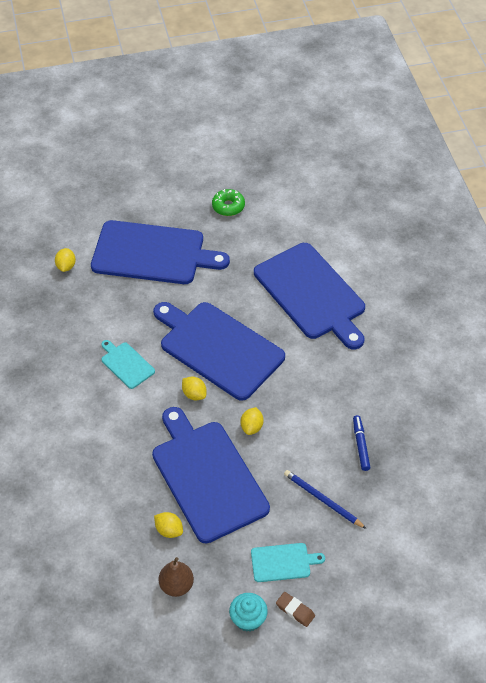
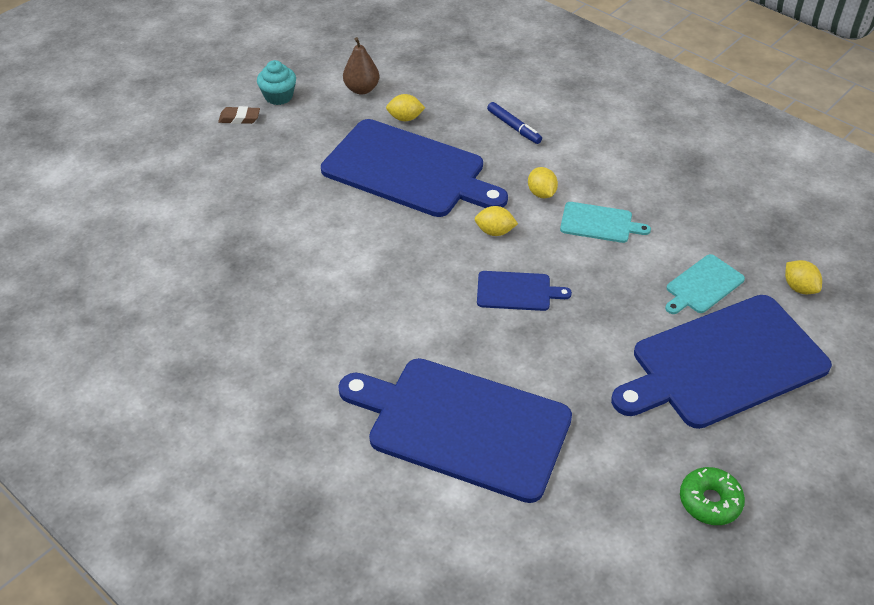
camera: 145 degrees right, 5 degrees down
blue cutting board [153,302,285,401] -> blue cutting board [477,271,572,311], size x0.45
yellow lemon [240,407,264,435] -> yellow lemon moved to [528,167,558,198]
turquoise cutting board [251,543,325,582] -> turquoise cutting board moved to [665,254,745,314]
blue pencil [284,470,366,529] -> none
blue marker [353,415,370,471] -> blue marker moved to [487,102,542,144]

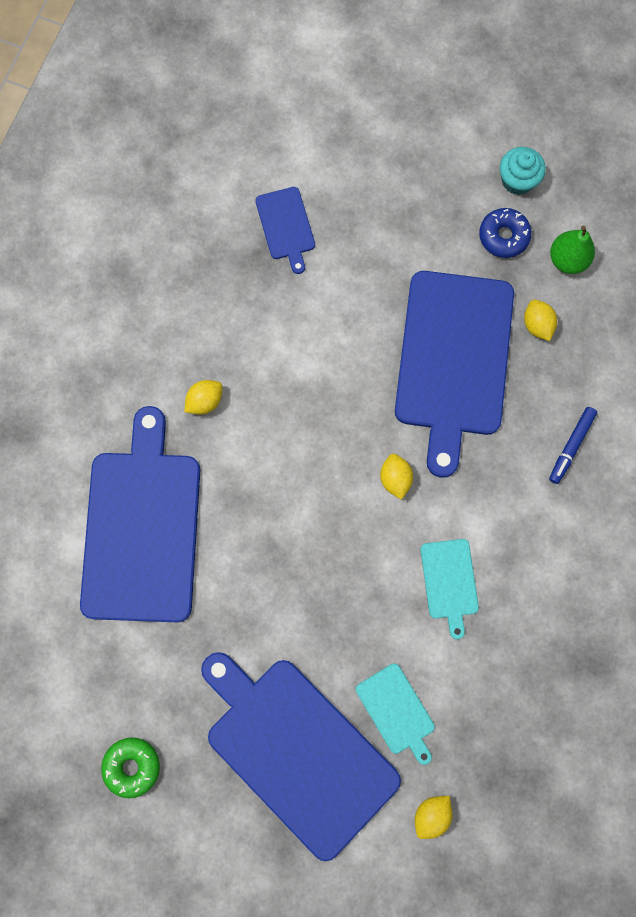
camera: 70 degrees right, 30 degrees up
brown eraser [218,106,260,124] -> none
brown pear [343,37,379,94] -> green pear [550,226,595,274]
blue cutting board [477,271,572,311] -> blue cutting board moved to [255,187,315,274]
yellow lemon [528,167,558,198] -> yellow lemon moved to [185,380,222,415]
turquoise cutting board [665,254,745,314] -> turquoise cutting board turned 150 degrees counterclockwise [356,663,435,765]
none -> blue donut [479,208,532,258]

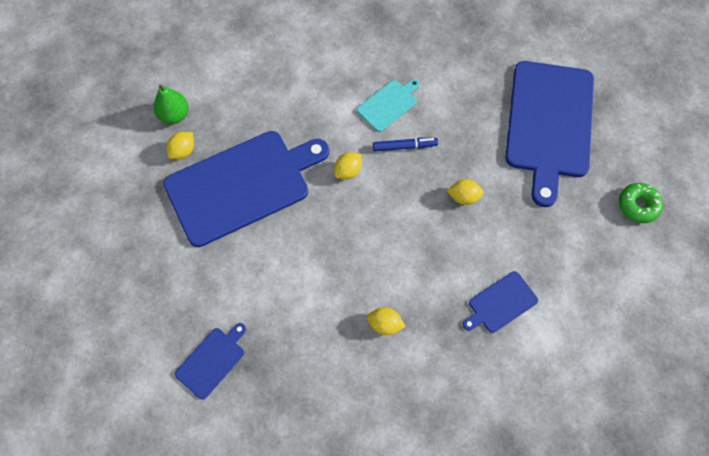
camera: 125 degrees left, 10 degrees down
blue cutting board [80,406,200,622] -> blue cutting board [463,271,538,333], size x0.45
turquoise cutting board [356,663,435,765] -> none
yellow lemon [415,796,452,839] -> yellow lemon moved to [447,179,484,205]
blue donut [479,208,532,258] -> none
turquoise cupcake [500,147,546,195] -> none
blue marker [549,407,597,484] -> blue marker moved to [373,138,438,151]
green pear [550,226,595,274] -> green pear moved to [154,85,188,124]

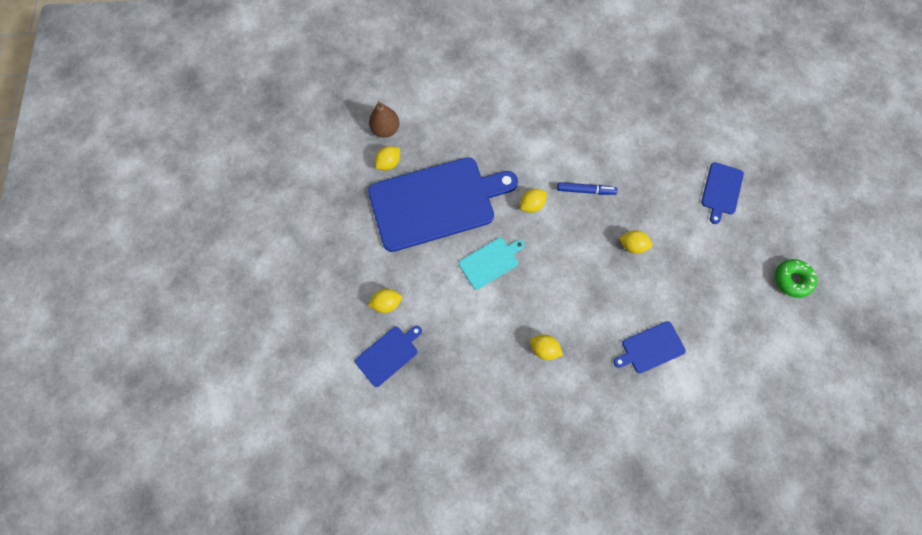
camera: 10 degrees right, 5 degrees up
green pear [154,85,188,124] -> brown pear [369,101,400,138]
turquoise cutting board [357,79,420,132] -> turquoise cutting board moved to [459,238,525,290]
blue cutting board [505,61,594,207] -> blue cutting board [701,162,744,224], size x0.45
none -> yellow lemon [368,289,402,313]

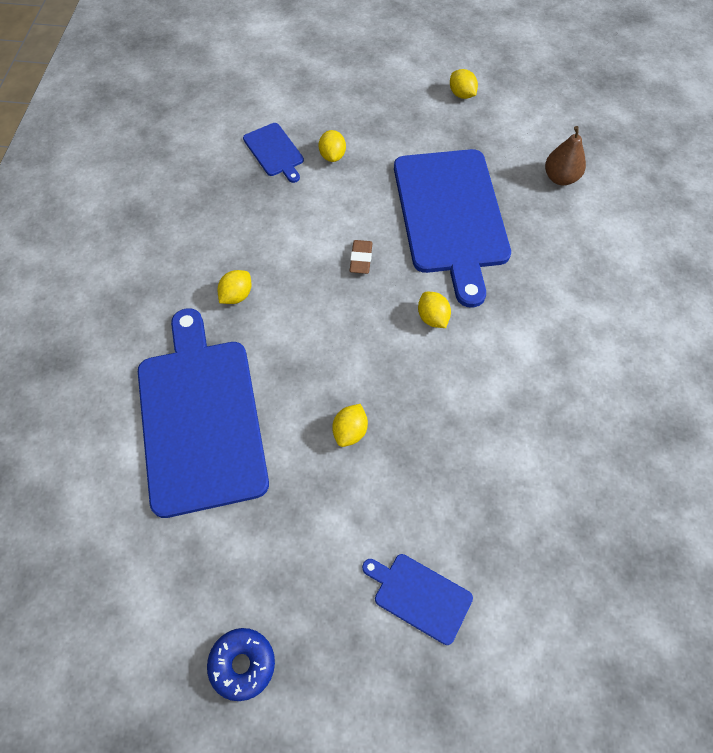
camera: 100 degrees right, 10 degrees down
yellow lemon [375,146,400,170] -> yellow lemon moved to [450,69,478,99]
turquoise cutting board [459,238,525,290] -> brown eraser [350,240,372,274]
blue marker [557,182,618,195] -> none
blue cutting board [614,321,686,373] -> blue cutting board [138,308,269,518], size x2.23
green donut [775,259,817,298] -> blue donut [207,628,275,701]

